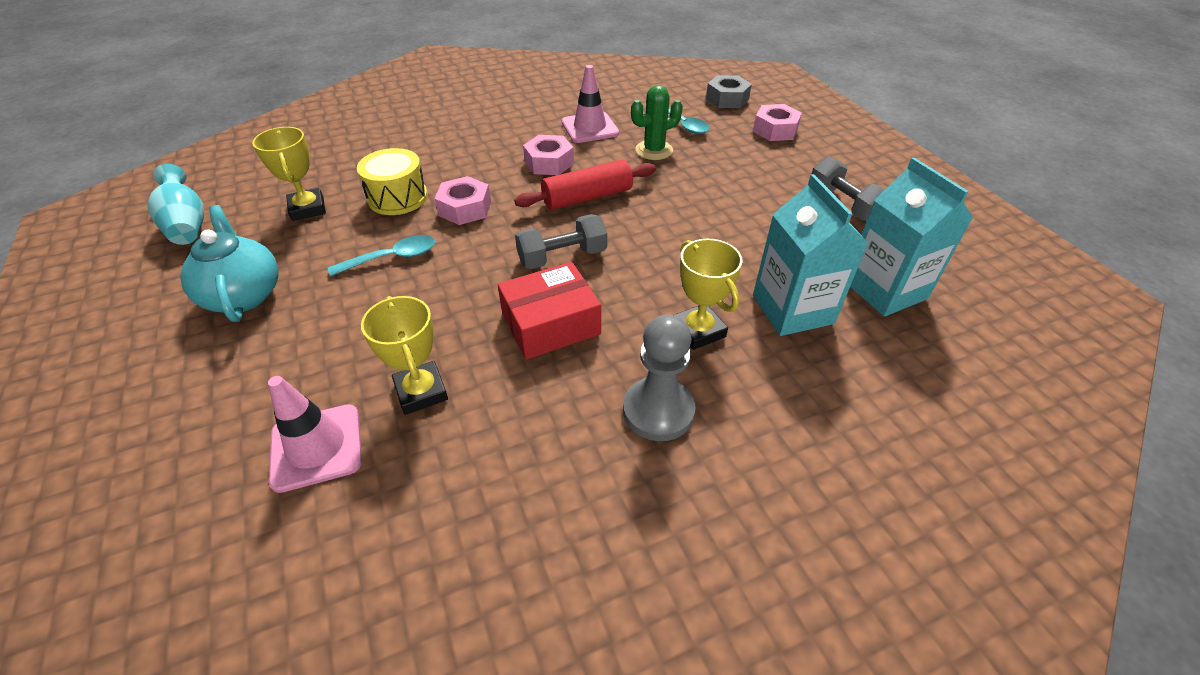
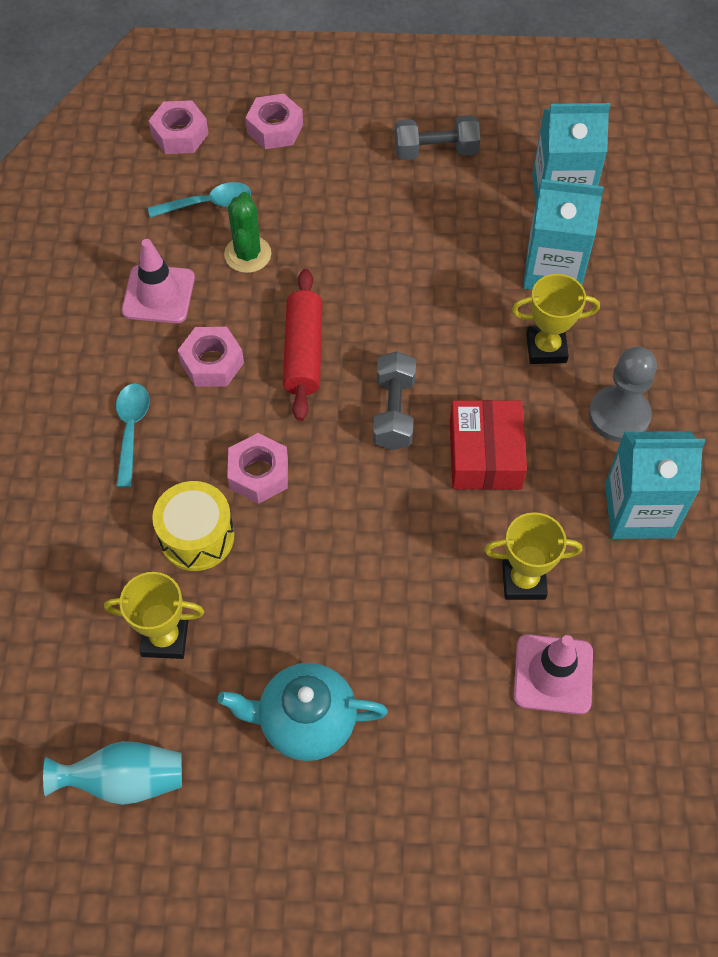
camera: 65 degrees left, 15 degrees up
turquoise spoon [328,235,435,276] -> turquoise spoon moved to [116,383,150,488]
grey nut [706,75,752,108] -> pink nut [148,100,209,154]
none -> turquoise carton [605,431,705,539]

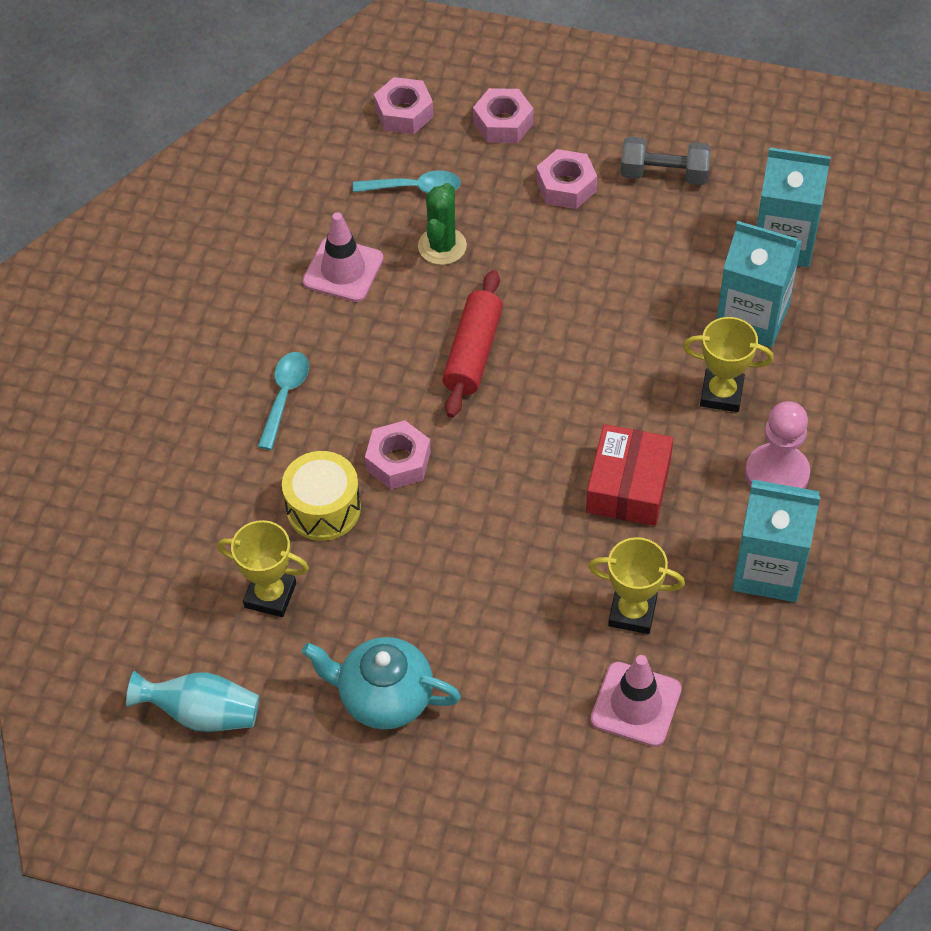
camera: 15 degrees right, 5 degrees down
pink nut [178,327,244,387] -> pink nut moved to [536,149,597,209]
grey dumbbell [373,351,416,450] -> none
grey pawn [589,347,657,442] -> pink pawn [745,401,810,489]

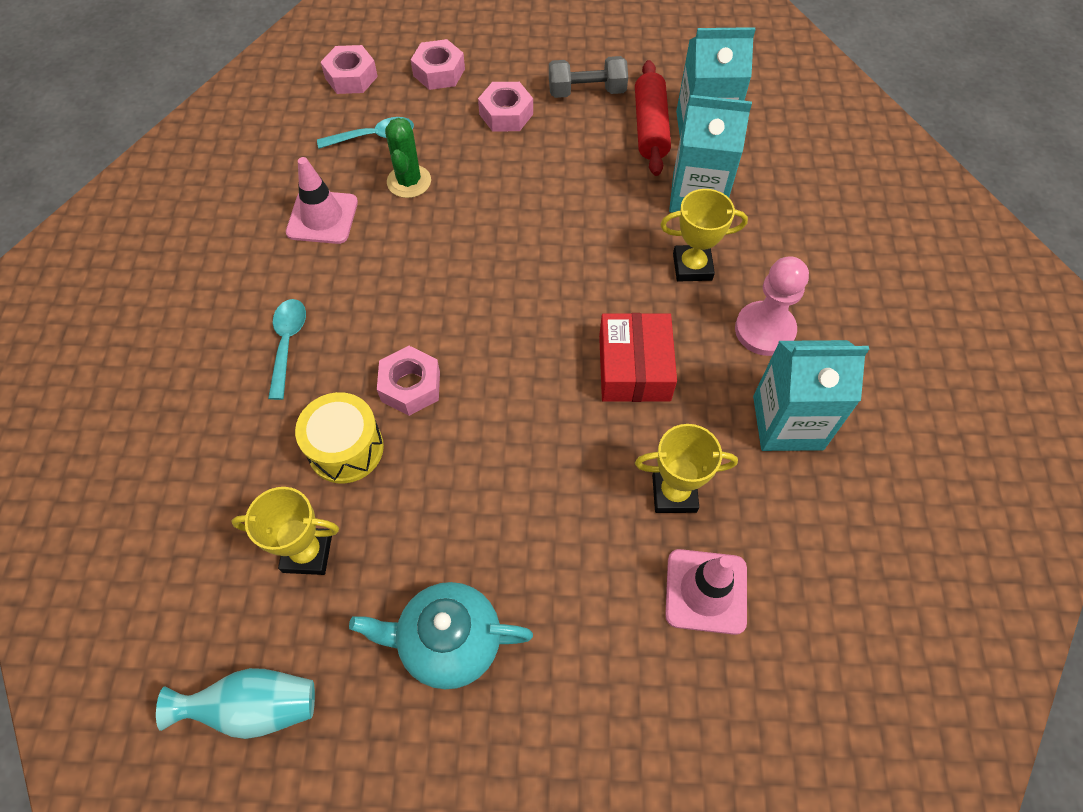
camera: 15 degrees left, 5 degrees up
red rolling pin [442,270,503,418] -> red rolling pin moved to [635,60,671,176]

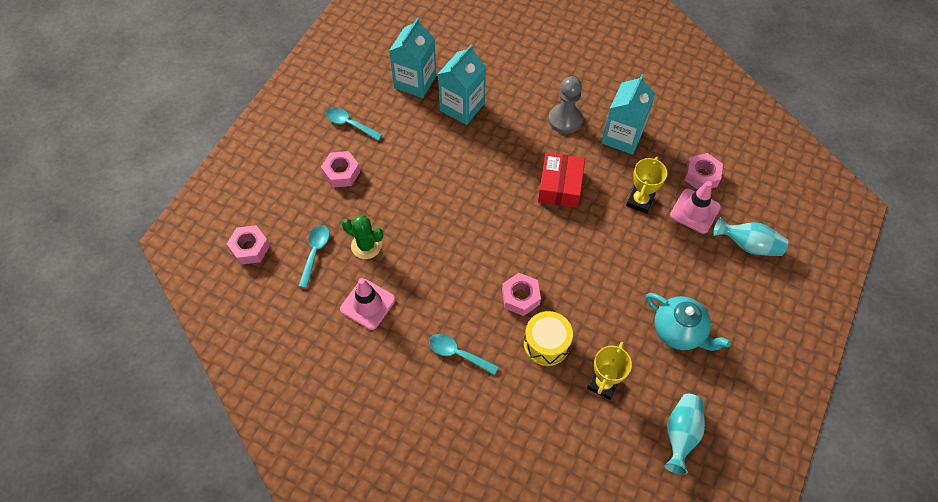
camera: 65 degrees left, 0 degrees up
turquoise teapot [349,582,533,689] -> turquoise teapot turned 75 degrees counterclockwise [646,293,731,351]
pink nut [411,39,465,90] -> pink nut moved to [685,153,723,190]
grey dumbbell [549,56,628,98] -> turquoise spoon [325,107,382,141]
red box [599,313,677,402] -> red box turned 75 degrees clockwise [538,152,585,208]
red rolling pin [635,60,671,176] -> none
yellow trophy [660,189,748,282] -> none
pink pawn [735,256,809,356] -> grey pawn [549,76,583,134]
none -> turquoise vase [713,217,788,256]

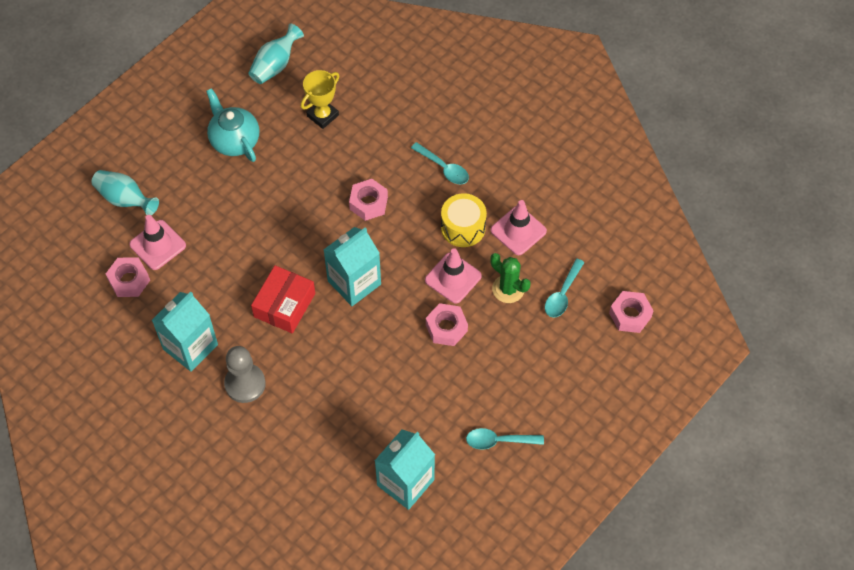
camera: 165 degrees left, 0 degrees up
pink nut [321,151,360,188] -> pink nut moved to [426,303,468,346]
turquoise spoon [325,107,382,141] -> turquoise spoon turned 135 degrees clockwise [466,428,544,450]
turquoise carton [438,45,486,125] -> turquoise carton moved to [324,227,381,306]
yellow drum [524,311,573,366] -> yellow drum moved to [441,193,487,247]
yellow trophy [626,157,667,214] -> none
none -> pink traffic cone [425,248,482,304]

